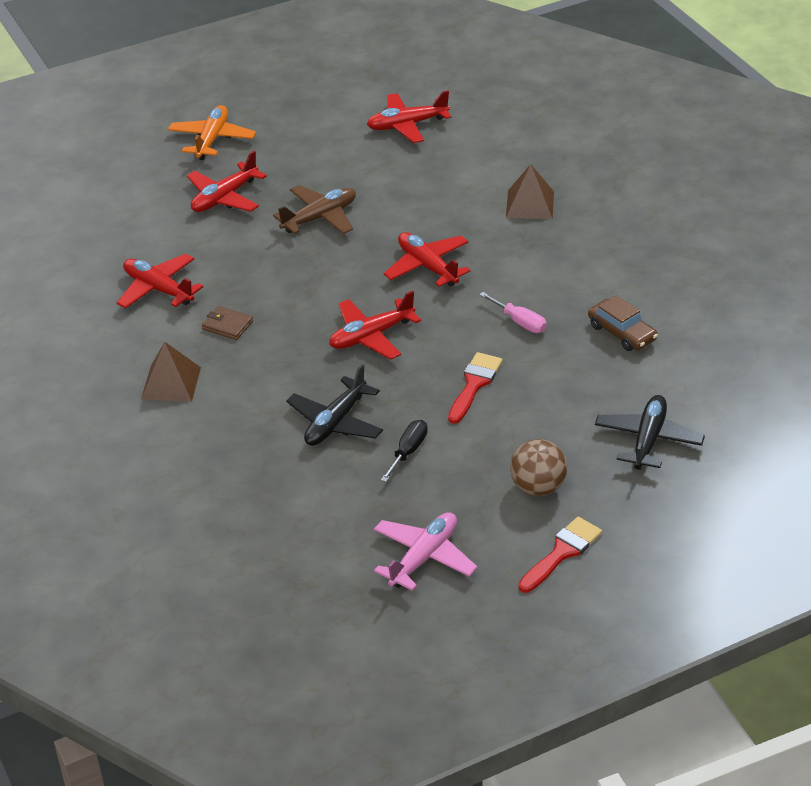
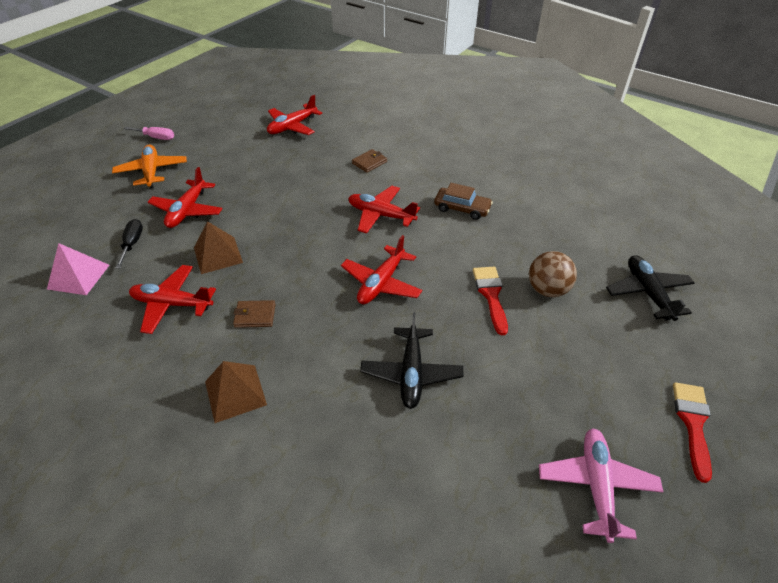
camera: 30 degrees left, 5 degrees up
brown plane [273,185,356,234] -> none
black screwdriver [381,420,428,482] -> black screwdriver moved to [115,219,143,268]
pink screwdriver [479,292,547,333] -> pink screwdriver moved to [123,127,174,140]
brown pyramid [506,164,554,219] -> brown pyramid moved to [194,221,243,274]
brown ball [510,439,567,496] -> brown ball moved to [529,251,577,297]
brown car [588,295,658,351] -> brown car moved to [434,183,493,220]
none -> pink pyramid [47,243,109,295]
none -> brown wallet [352,149,387,173]

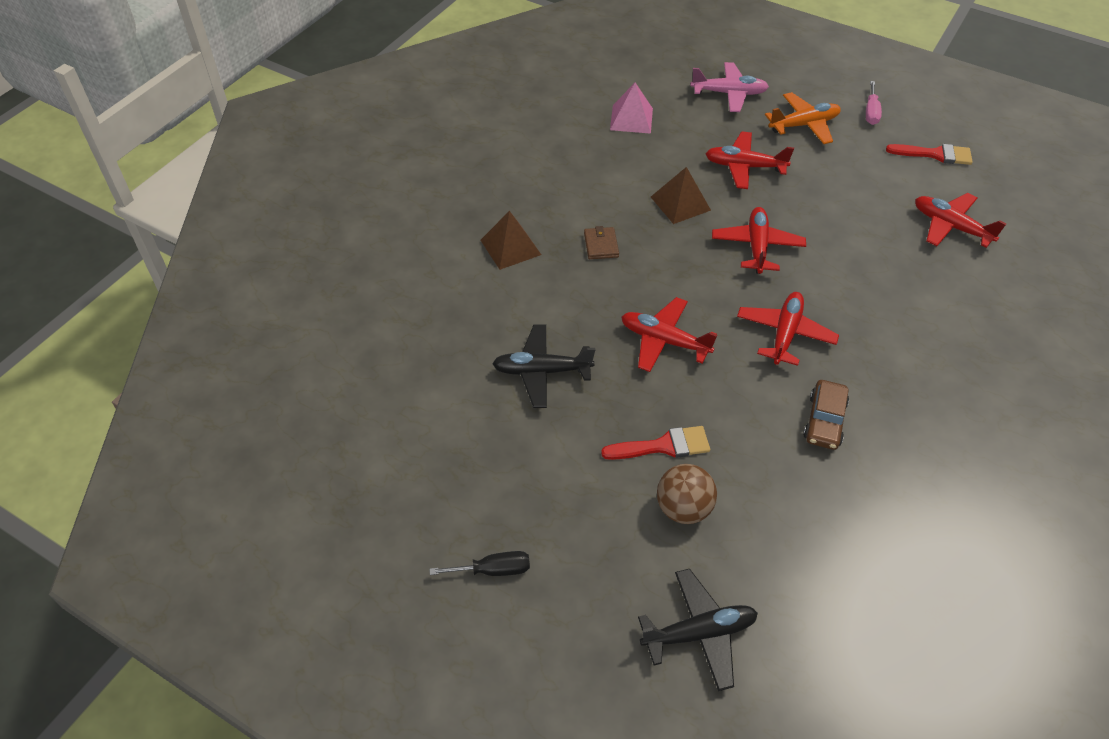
camera: 85 degrees right, 5 degrees up
black screwdriver [115,219,143,268] -> black screwdriver moved to [430,551,530,576]
red plane [129,265,216,334] -> red plane moved to [712,207,806,274]
brown wallet [352,149,387,173] -> none
pink plane [539,428,663,543] -> pink plane moved to [690,62,769,112]
red brush [673,382,712,483] -> red brush moved to [886,144,973,165]

